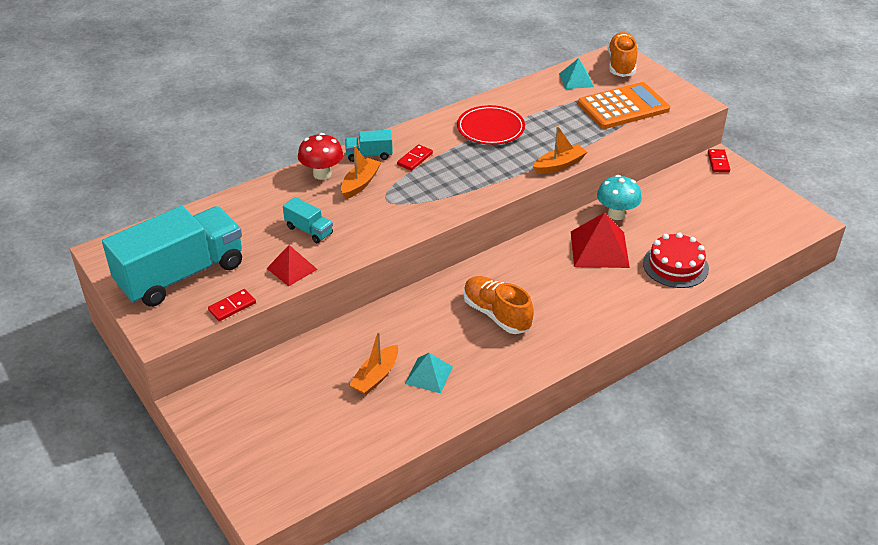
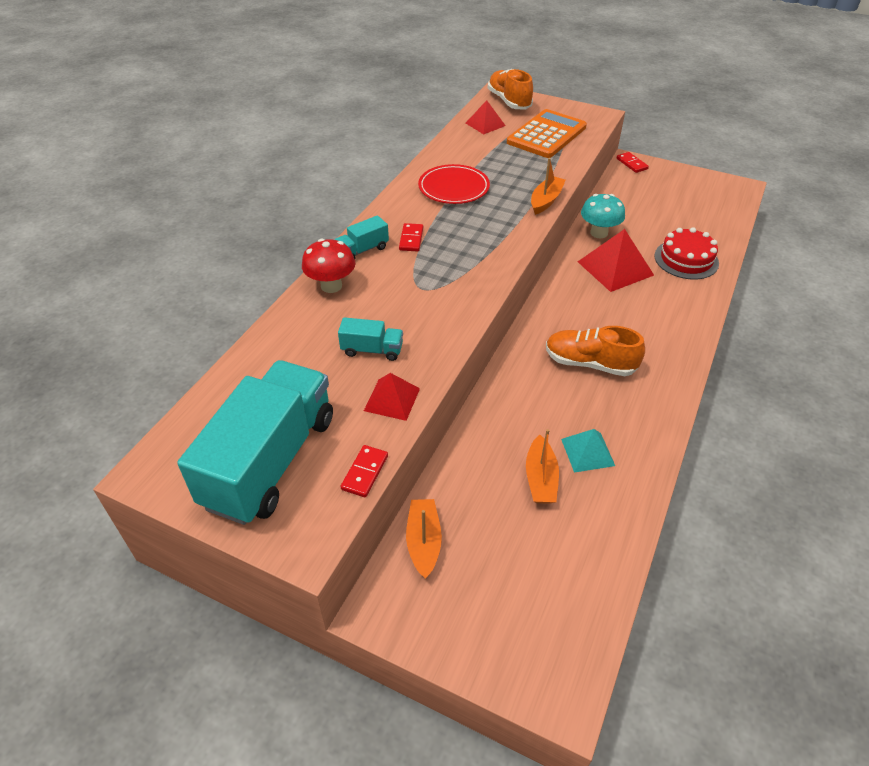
camera: 30 degrees left, 5 degrees up
orange boat [341,146,381,199] -> orange boat moved to [406,499,442,579]
turquoise pyramid [559,58,594,89] -> red pyramid [466,100,506,134]

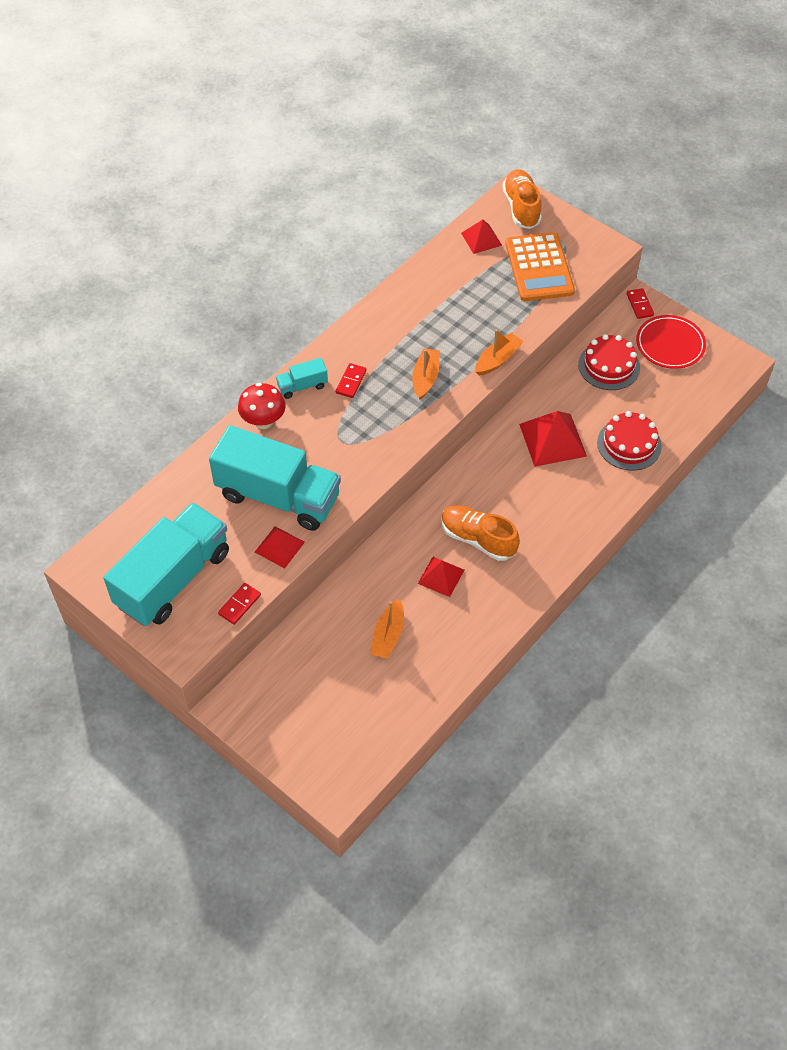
camera: 15 degrees right, 10 degrees up
turquoise truck [338,317,403,361] -> turquoise truck [209,425,341,531], size x2.34
orange boat [406,499,442,579] -> orange boat moved to [412,348,440,400]
red plate [418,164,490,204] -> red plate moved to [636,315,706,369]
orange calculator [507,109,587,158] -> orange calculator turned 120 degrees clockwise [505,232,575,301]
turquoise pyramid [561,429,615,473] -> none
turquoise mushroom [581,194,625,238] -> none
none -> red pyramid [418,557,464,597]
none -> red cake [578,334,640,390]

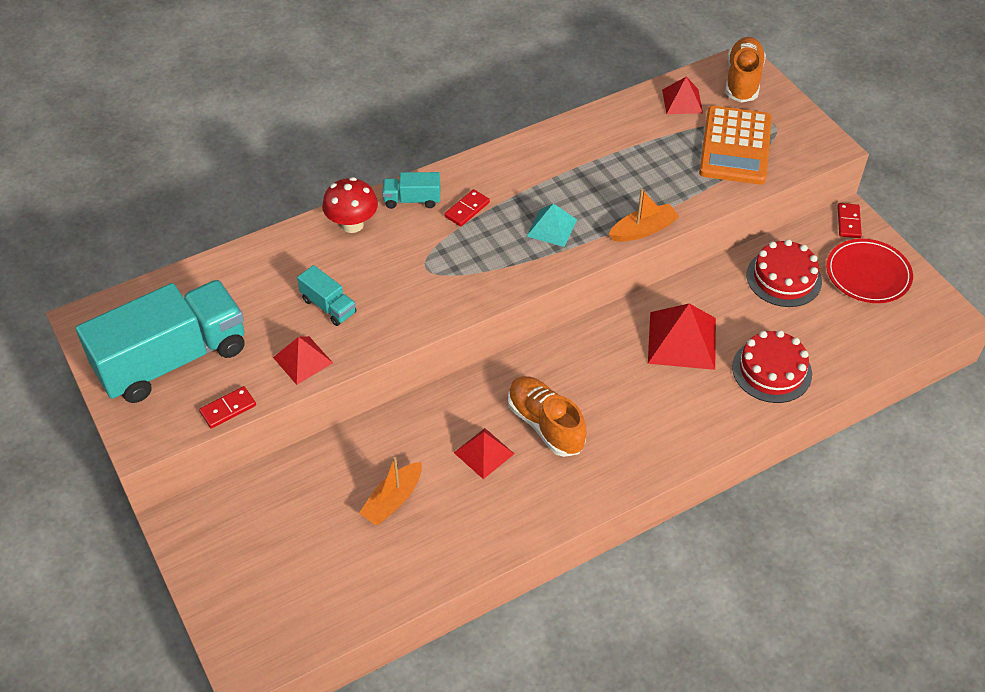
camera: 20 degrees right, 5 degrees down
turquoise truck [209,425,341,531] -> turquoise truck [297,265,356,326], size x0.43
orange boat [412,348,440,400] -> turquoise pyramid [527,203,577,247]

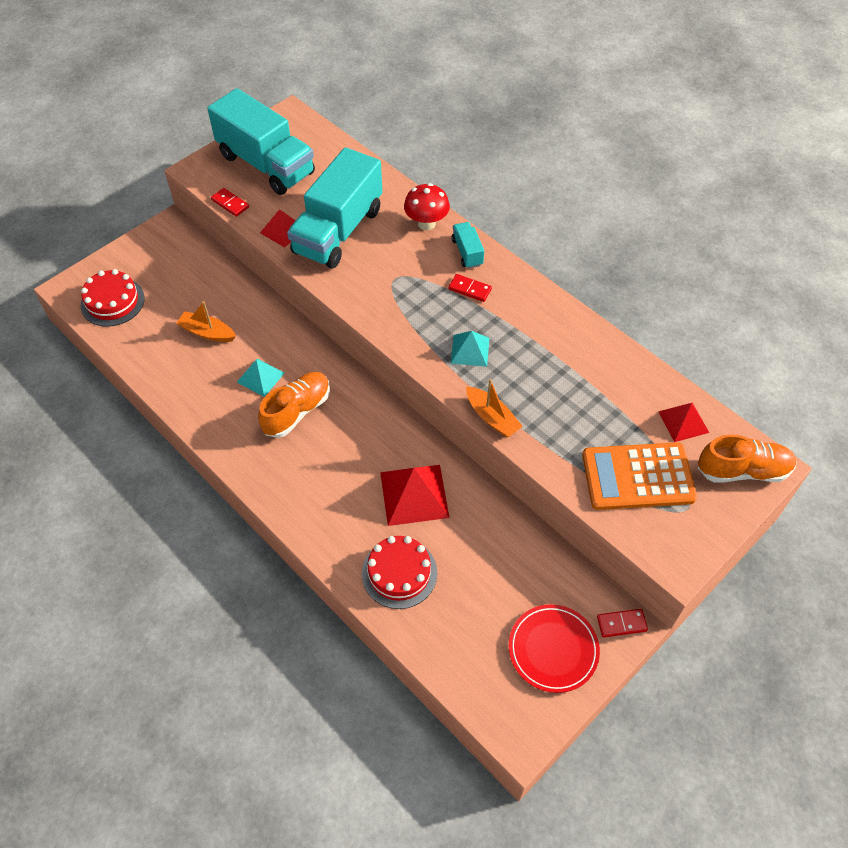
camera: 75 degrees right, 5 degrees up
turquoise truck [297,265,356,326] -> turquoise truck [287,147,382,269], size x2.34
red pyramid [454,428,514,479] -> turquoise pyramid [237,359,284,397]
red cake [747,239,822,307] -> red cake moved to [81,269,145,327]

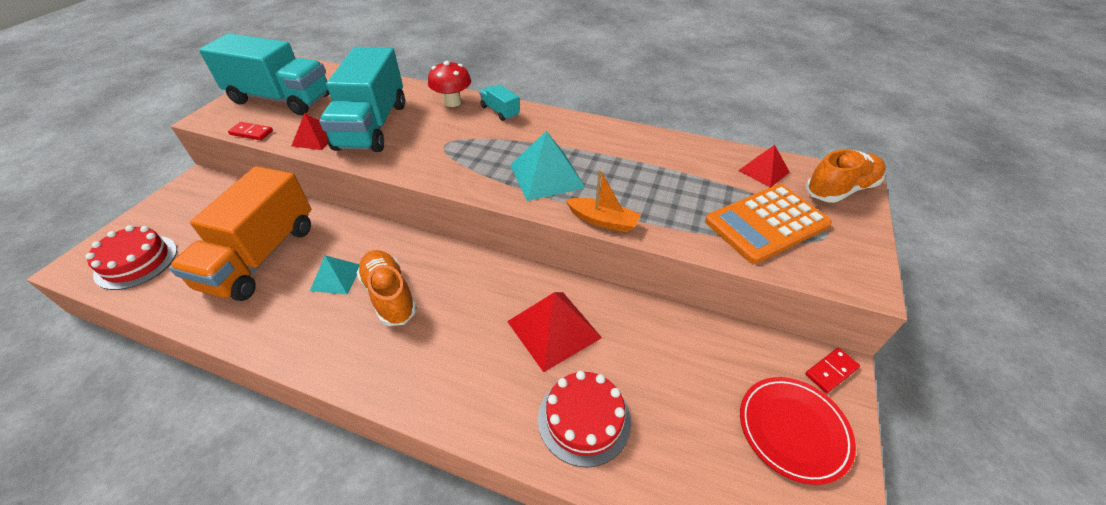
camera: 25 degrees left, 10 degrees down
orange boat [176,301,236,342] -> orange truck [169,166,311,301]
orange shoe [258,372,330,438] -> orange shoe turned 45 degrees counterclockwise [357,250,417,326]
red domino [448,274,492,302] -> none
turquoise pyramid [451,331,490,367] -> turquoise pyramid [510,131,586,201], size x1.64

